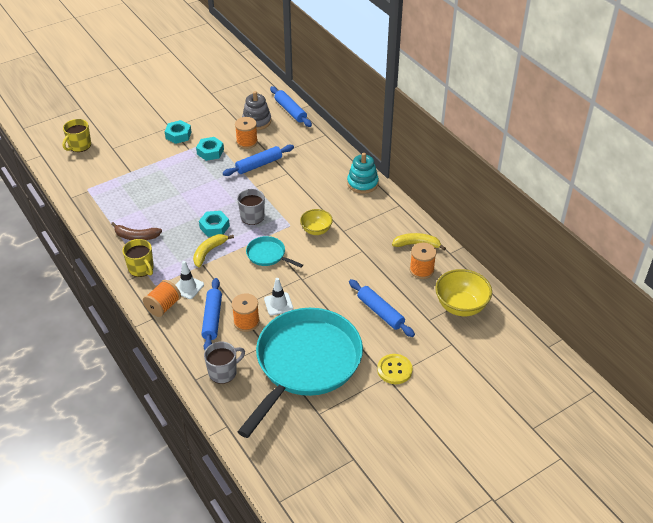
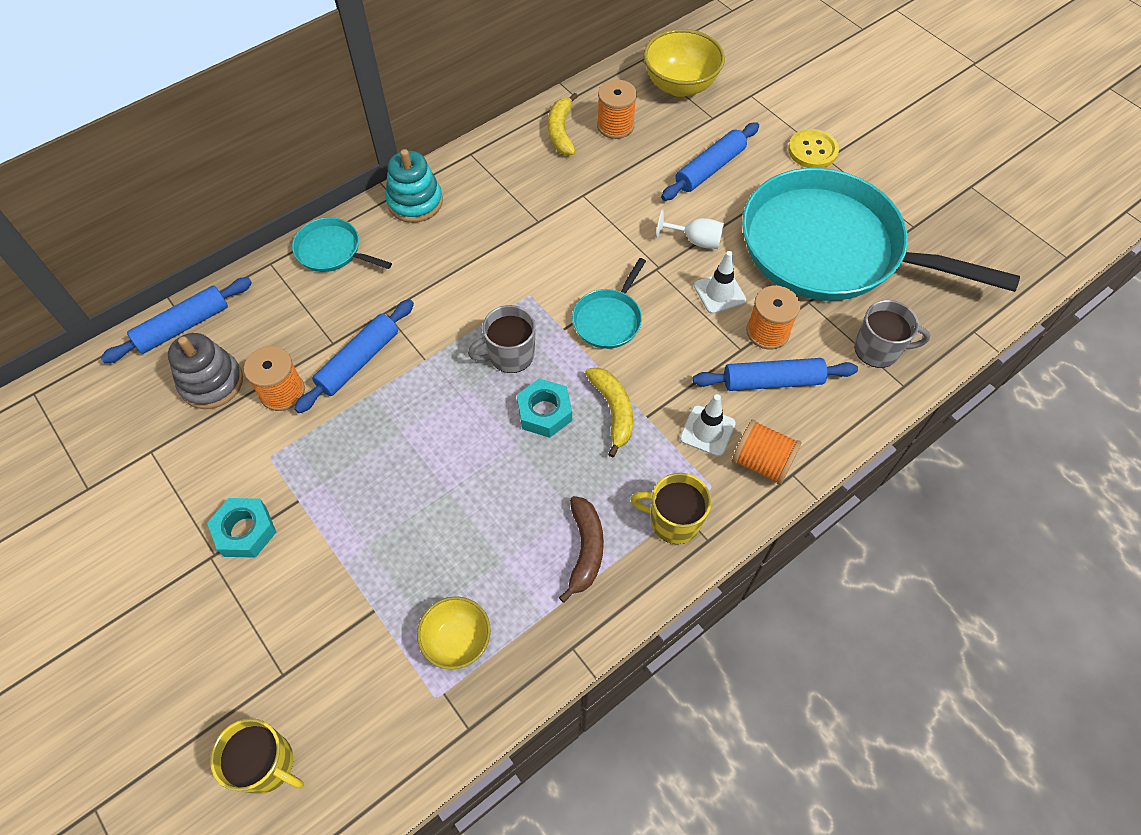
camera: 95 degrees left, 15 degrees up
yellow mug [122,239,154,277] -> yellow mug turned 120 degrees counterclockwise [630,473,711,544]
yellow banana [193,234,234,267] -> yellow banana turned 135 degrees counterclockwise [585,367,633,458]
turquoise nut [196,137,224,161] -> none
grey mug [204,342,245,384] -> grey mug turned 135 degrees clockwise [854,300,930,368]
blue rolling pin [223,144,294,176] -> blue rolling pin turned 75 degrees clockwise [294,299,414,413]
yellow bowl [300,209,333,235] -> yellow bowl moved to [417,596,491,670]
none -> turquoise pan [292,217,392,272]
none -> white goblet [656,210,724,249]

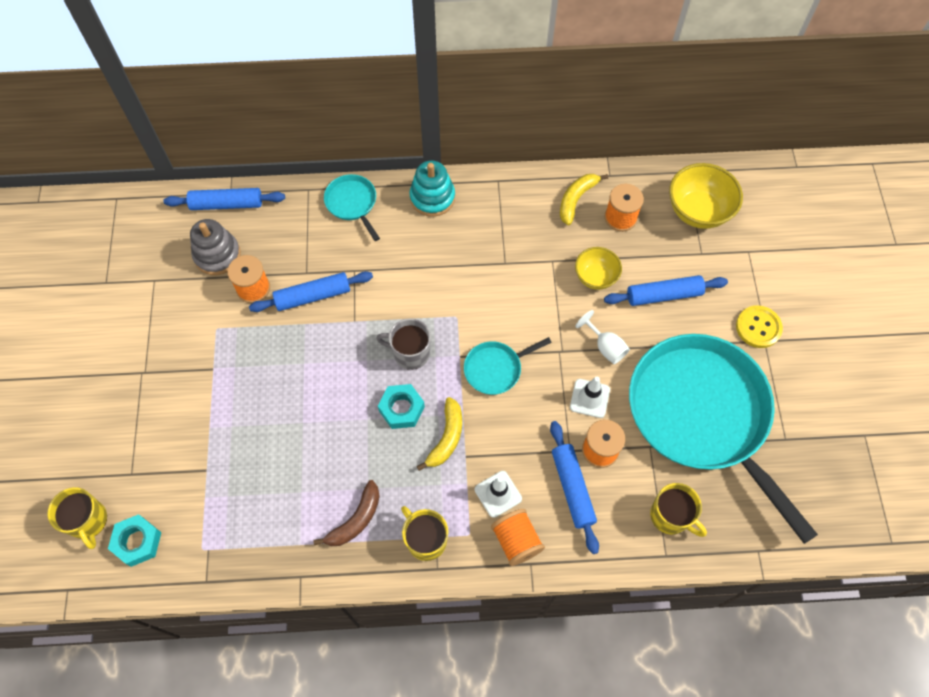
camera: 35 degrees right, 5 degrees up
turquoise nut [207,498,276,558] -> turquoise nut moved to [108,514,161,567]
yellow bowl [417,596,491,670] -> yellow bowl moved to [575,247,622,290]
blue rolling pin [692,358,858,391] -> blue rolling pin turned 45 degrees clockwise [550,421,599,554]
grey mug [854,300,930,368] -> yellow mug [650,483,707,537]

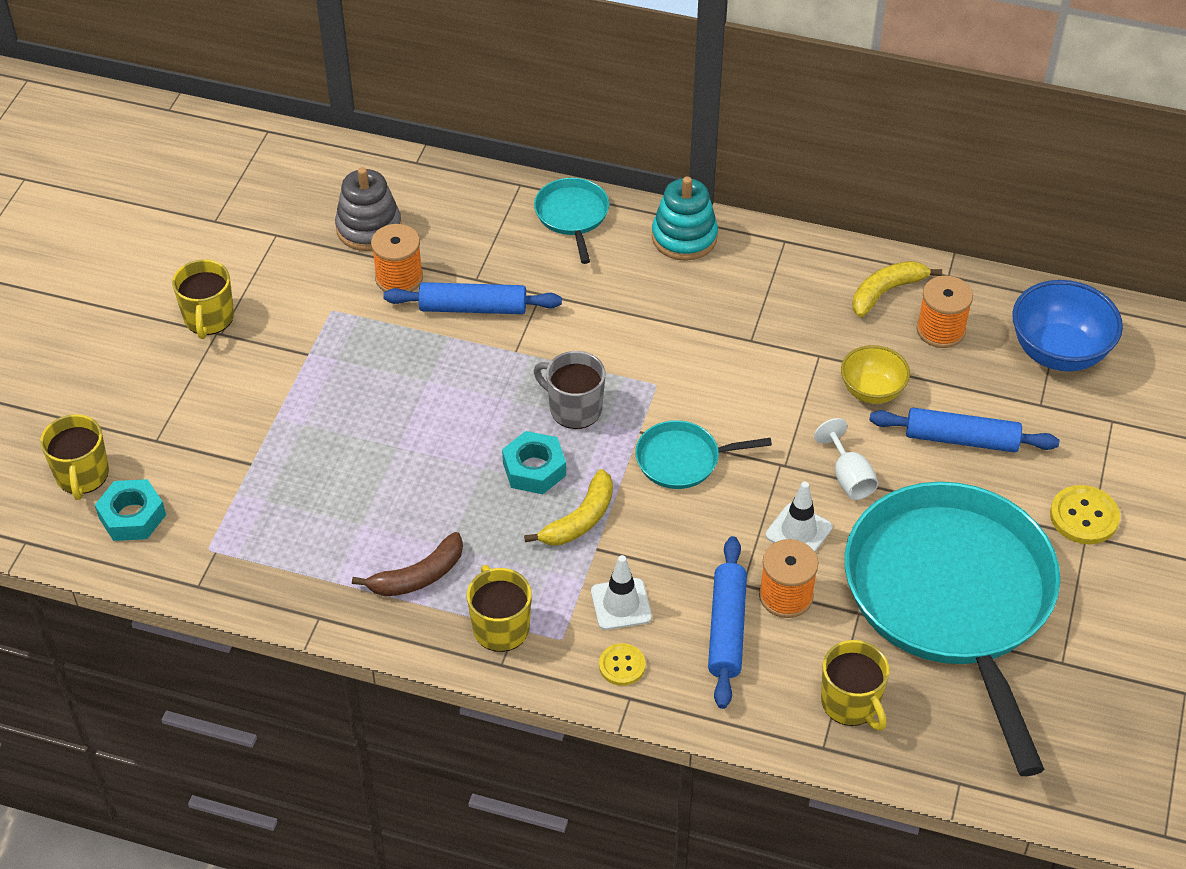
camera: 20 degrees right, 15 degrees down
blue rolling pin [164,188,285,210] -> none
orange spool [491,509,545,566] -> yellow button [599,643,646,686]
yellow bowl [669,163,743,229] -> blue bowl [1012,280,1123,371]
none -> yellow mug [172,259,234,339]

